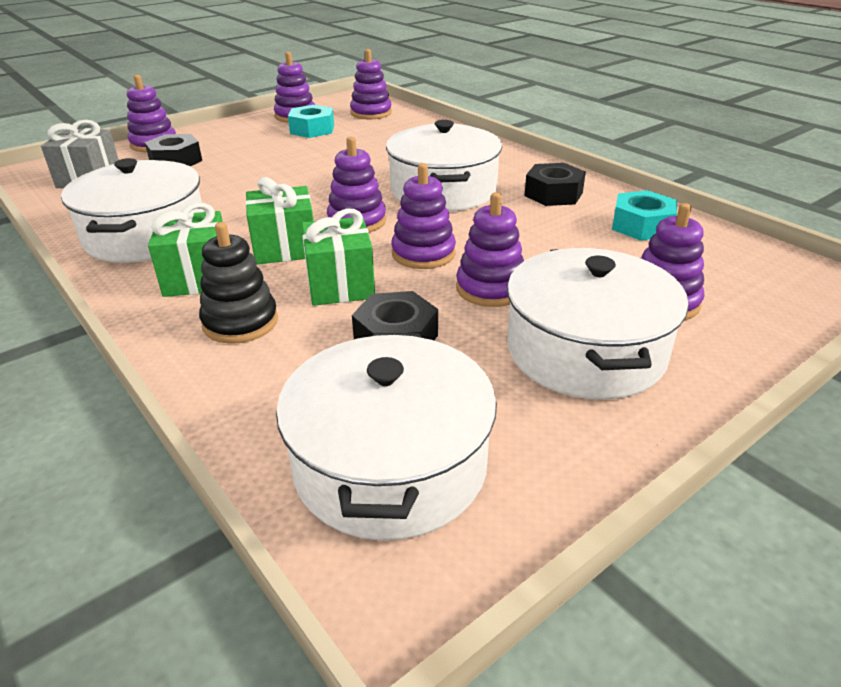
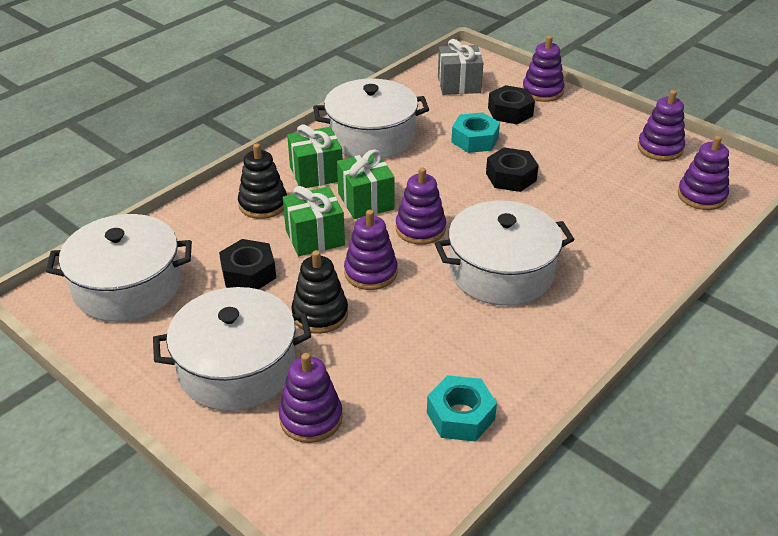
camera: 80 degrees right, 5 degrees up
turquoise nut [288,105,334,138] -> turquoise nut moved to [451,112,500,153]
purple stacking toy [456,192,524,307] -> black stacking toy [291,250,348,334]
black nut [524,163,586,206] -> black nut moved to [486,147,539,192]

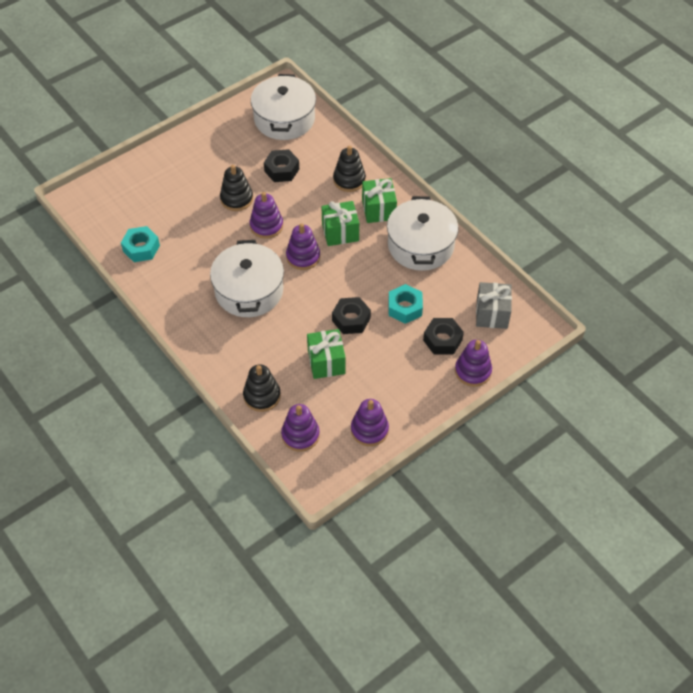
camera: 100 degrees right, 15 degrees up
white pot [153,287,311,411] -> none
purple stacking toy [279,353,343,443] -> none
green gift [283,186,345,256] -> green gift moved to [307,329,346,379]
none -> black stacking toy [243,365,281,412]

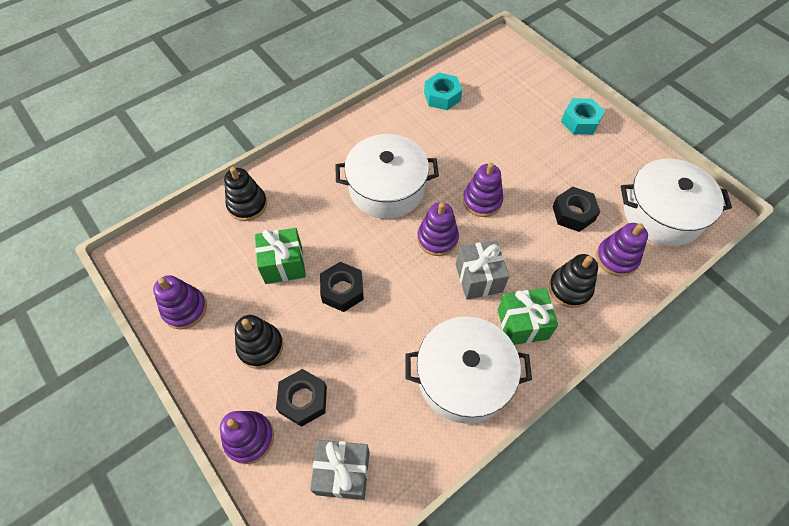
camera: 90 degrees right, 5 degrees up
black stacking toy [220,165,253,211] -> black stacking toy moved to [235,315,283,369]
purple stacking toy [281,404,320,452] -> purple stacking toy moved to [596,223,648,277]
green gift [321,201,359,246] -> grey gift [456,240,509,300]
turquoise nut [388,284,423,324] -> turquoise nut moved to [561,98,605,135]

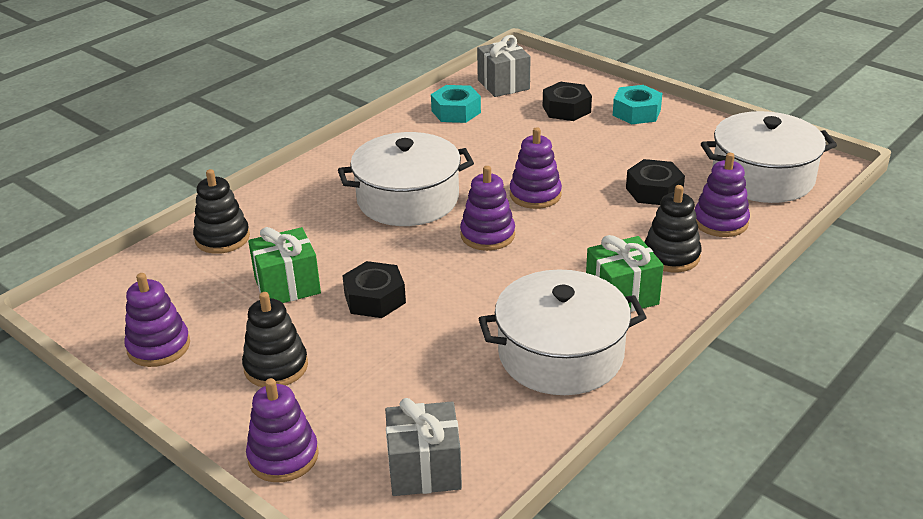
camera: 10 degrees left, 25 degrees down
black nut [276,369,327,427] -> black nut moved to [543,82,592,121]
grey gift [456,240,509,300] -> grey gift moved to [477,35,531,97]

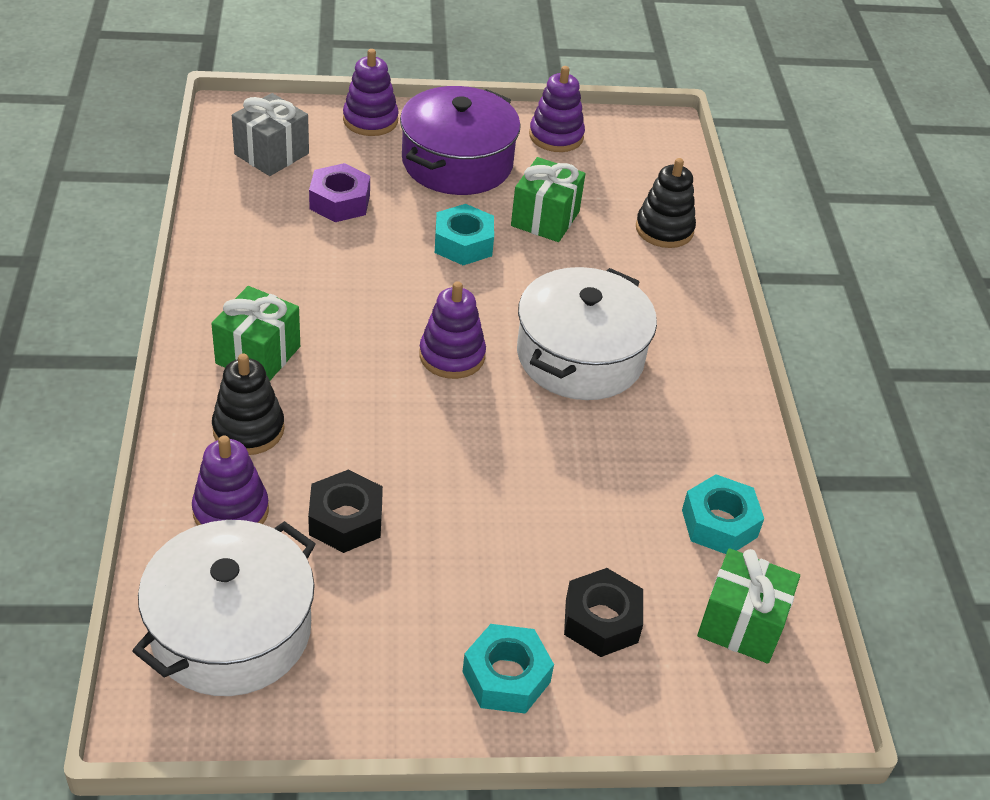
camera: 130 degrees right, 10 degrees up
black stacking toy [242,292,308,387] -> purple pot [400,86,521,195]
black nut [342,261,406,318] -> turquoise nut [435,204,494,265]
grey gift [477,35,531,97] -> green gift [697,548,800,664]
white pot [478,269,647,395] -> none
purple stacking toy [510,127,562,209] -> none
none -> purple nut [309,163,370,222]

